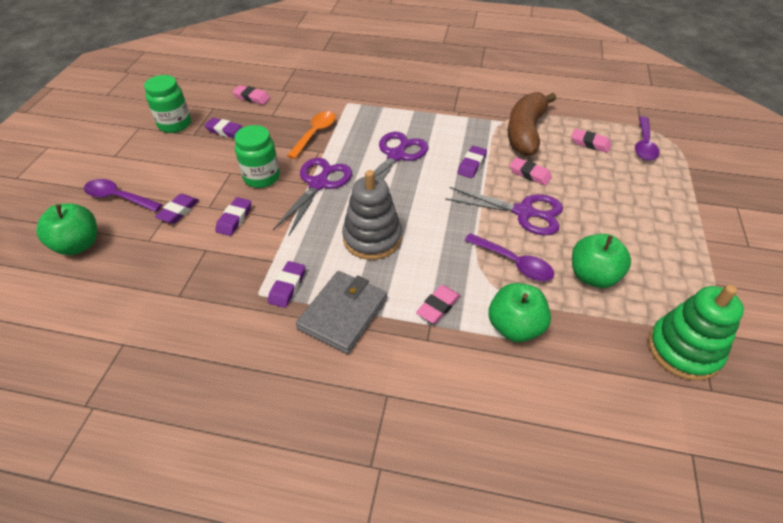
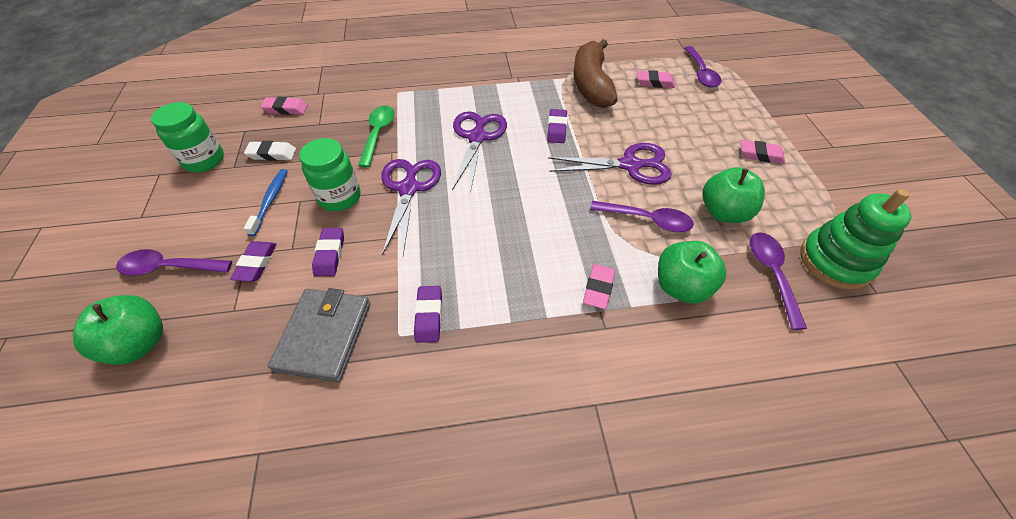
camera: 20 degrees left, 5 degrees up
purple eraser [204,118,243,138] -> white eraser [244,141,296,161]
orange spoon [287,111,336,159] -> green spoon [358,105,395,167]
grey wallet [296,271,387,354] -> grey wallet moved to [267,288,370,382]
grey stacking toy [342,170,402,260] -> none
pink eraser [509,157,552,186] -> pink eraser moved to [741,140,785,164]
none -> blue toothbrush [244,169,288,236]
none -> purple spoon [750,232,807,330]

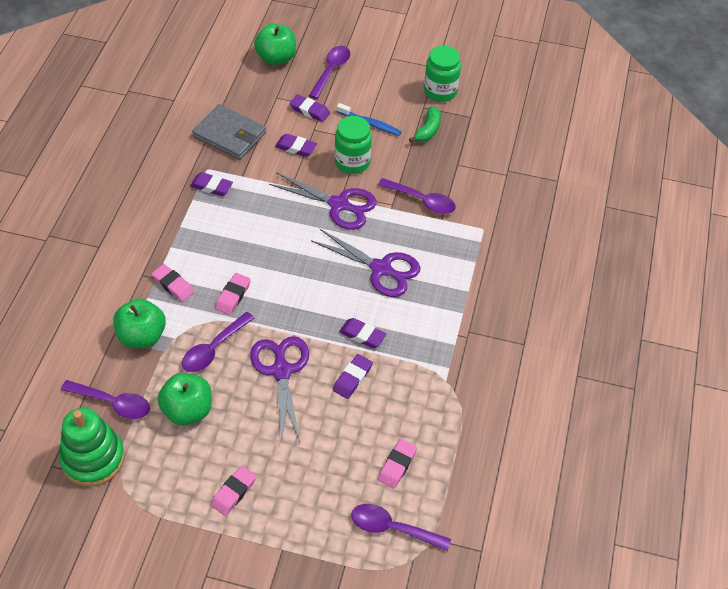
camera: 110 degrees right, 0 degrees up
white eraser [244,141,296,161] -> green banana [409,106,441,143]
pink eraser [260,97,308,115] -> pink eraser moved to [215,273,251,315]
green spoon [358,105,395,167] -> purple spoon [378,178,456,214]
purple scissors [548,143,672,185] -> purple scissors turned 150 degrees clockwise [250,336,309,445]
brown banana [573,39,618,108] -> none
none -> purple eraser [333,354,373,399]

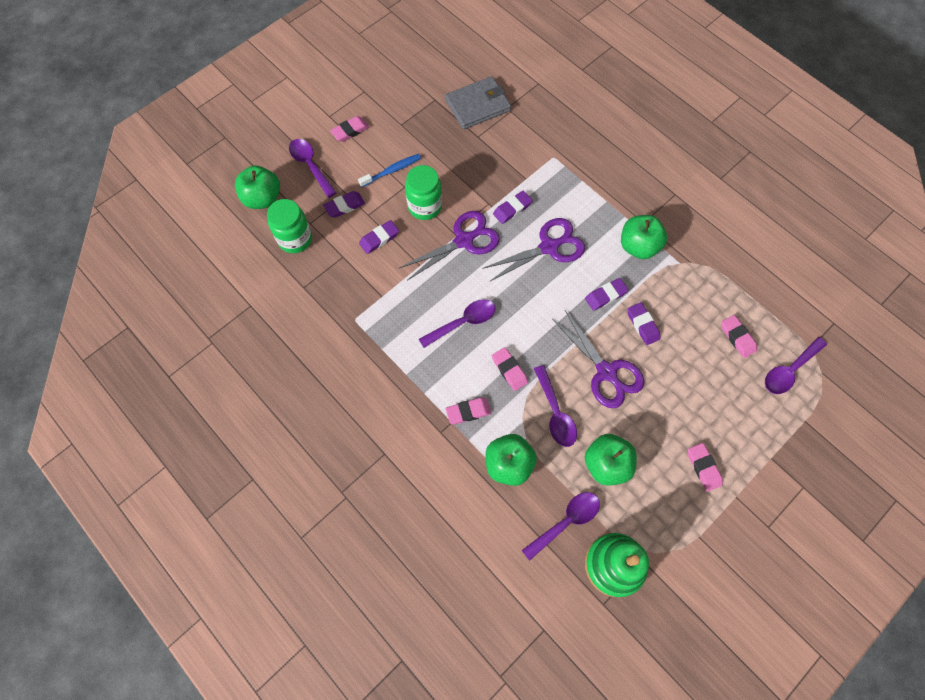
camera: 55 degrees left, 15 degrees up
purple eraser [190,172,233,196] -> purple eraser moved to [493,191,532,224]
grey wallet [192,104,266,160] -> grey wallet moved to [445,76,511,130]
purple scissors [250,336,309,445] -> purple scissors turned 150 degrees counterclockwise [552,310,644,408]
purple spoon [378,178,456,214] -> purple spoon moved to [419,299,495,348]
green banana [409,106,441,143] -> none
green jar [424,46,461,102] -> green jar moved to [267,199,312,253]
none -> pink eraser [330,116,369,142]
none -> green apple [621,215,667,259]

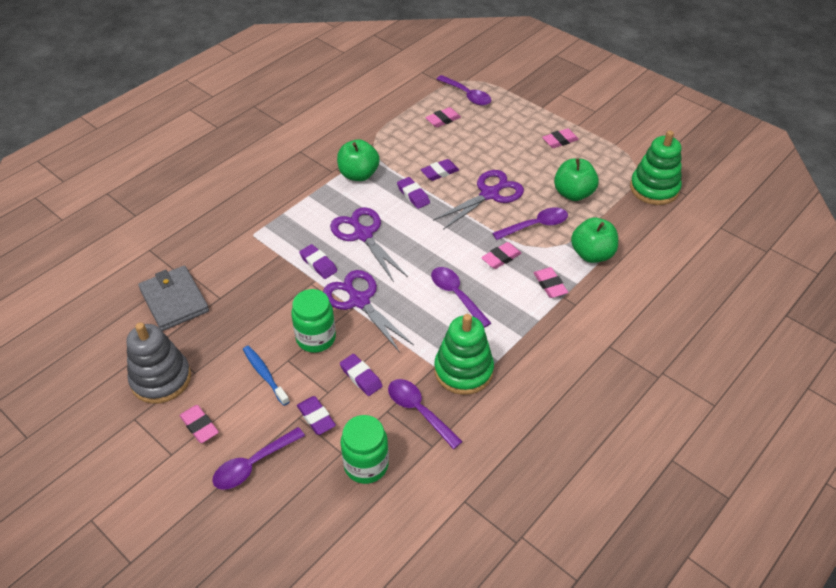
camera: 95 degrees left, 20 degrees down
green apple [235,165,280,209] -> none
purple spoon [521,492,600,561] -> purple spoon moved to [388,379,463,449]
none -> grey stacking toy [126,322,191,404]
none -> green stacking toy [434,314,494,395]

